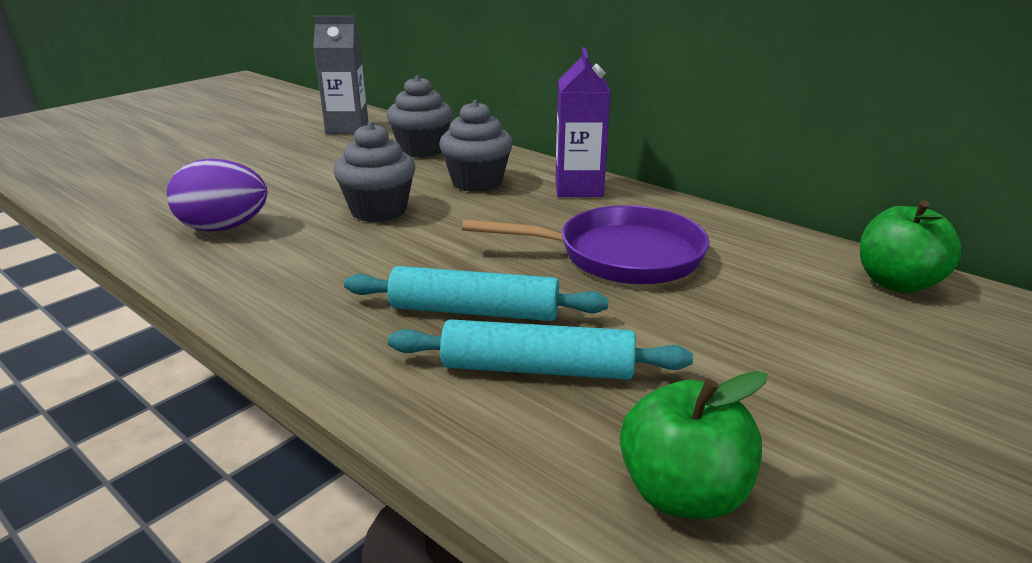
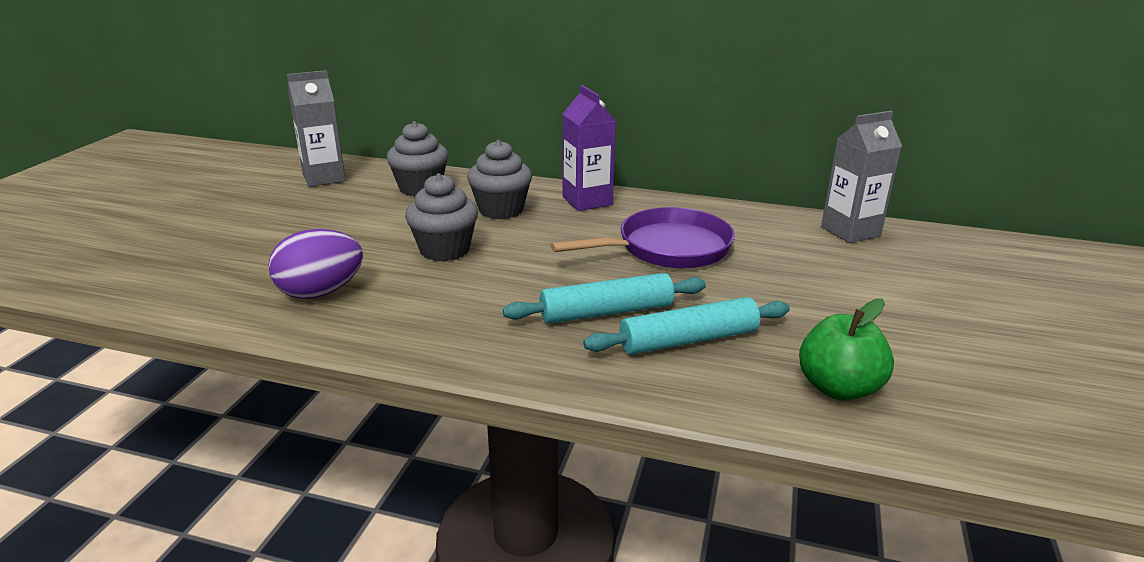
camera: 25 degrees left, 0 degrees up
green apple [860,200,962,293] -> grey carton [821,111,902,243]

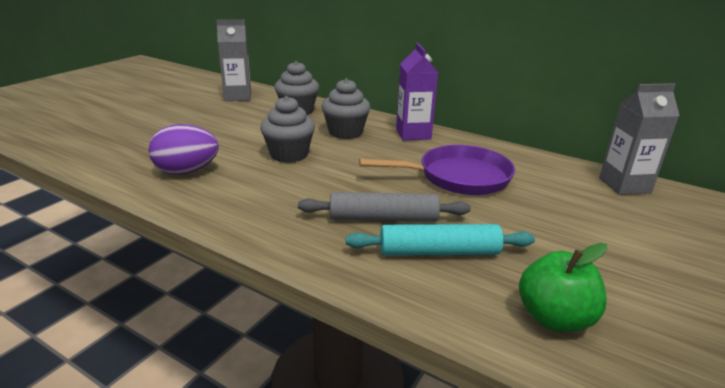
camera: 15 degrees right, 0 degrees up
turquoise rolling pin [503,273,706,324] -> grey rolling pin [298,192,471,222]

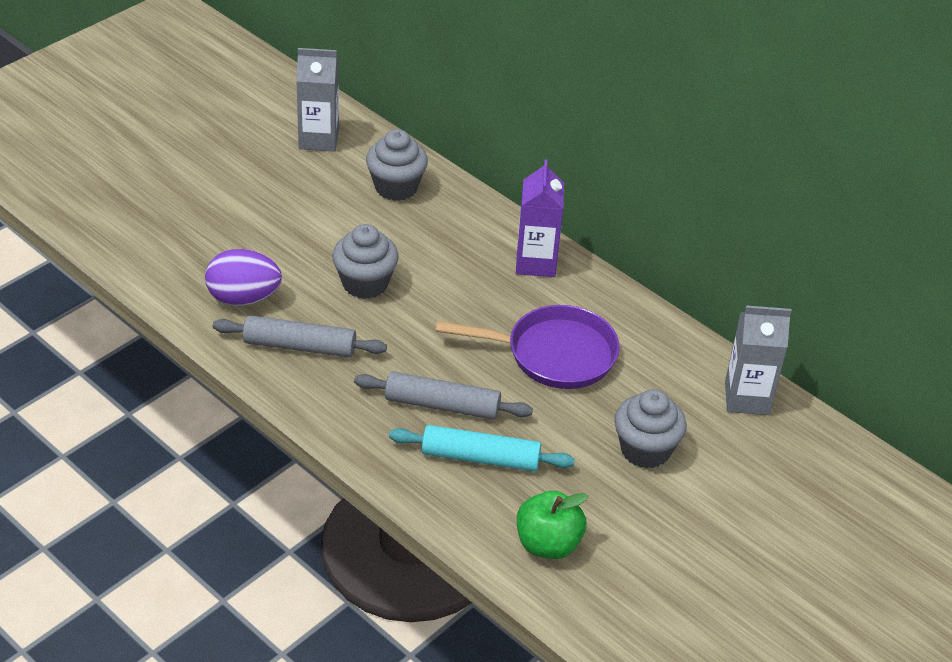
camera: 10 degrees right, 15 degrees up
grey cupcake [322,78,371,139] -> grey cupcake moved to [614,389,687,469]
none -> grey rolling pin [213,315,387,358]

